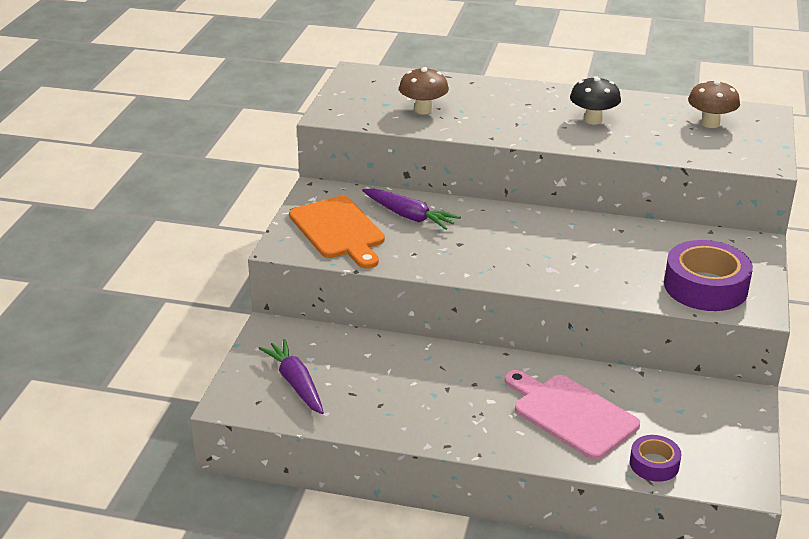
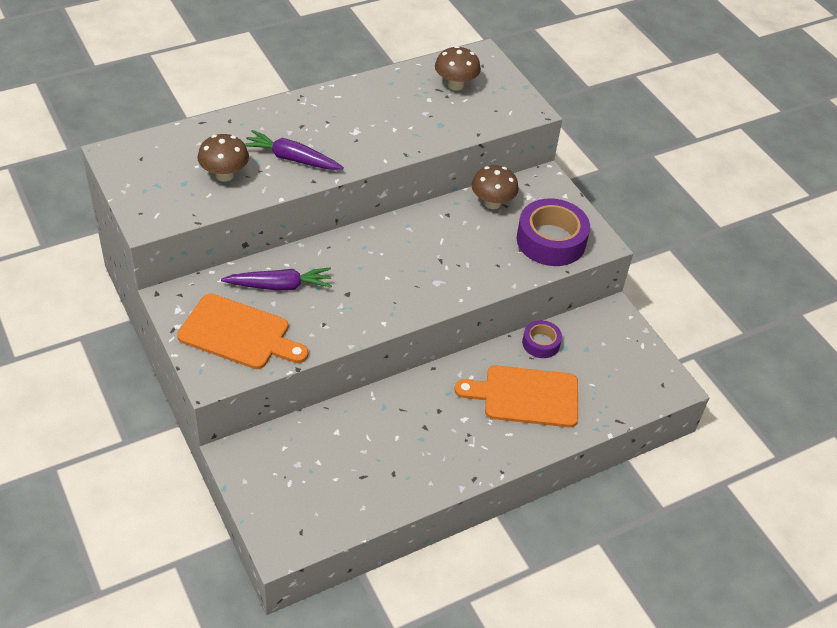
camera: 45 degrees left, 15 degrees up
purple carrot [258,339,324,414] -> purple carrot moved to [245,130,344,170]
pink cutting board [505,370,640,460] -> orange cutting board [454,365,578,427]
black mushroom [570,76,621,125] -> none
purple tape [630,435,682,482] -> purple tape moved to [522,320,562,358]
none -> brown mushroom [471,165,519,209]

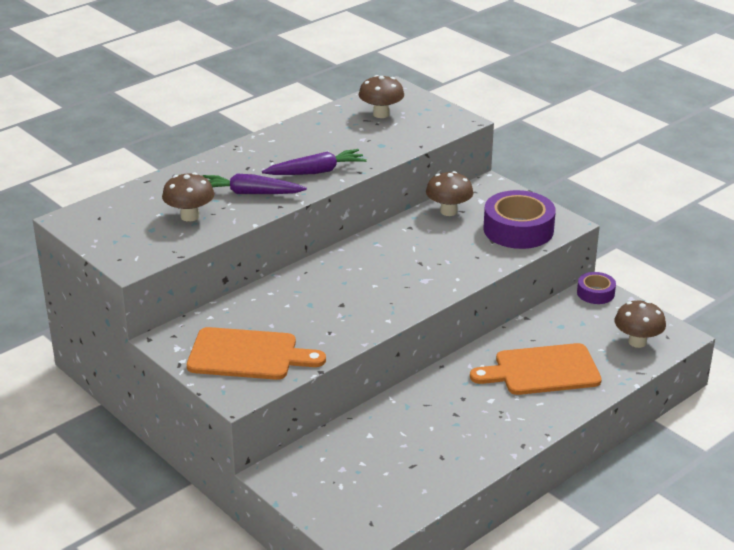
camera: 10 degrees left, 15 degrees down
purple carrot [221,268,332,291] -> purple carrot moved to [262,149,367,175]
purple tape [522,320,562,358] -> purple tape moved to [577,272,616,304]
none -> brown mushroom [615,301,666,348]

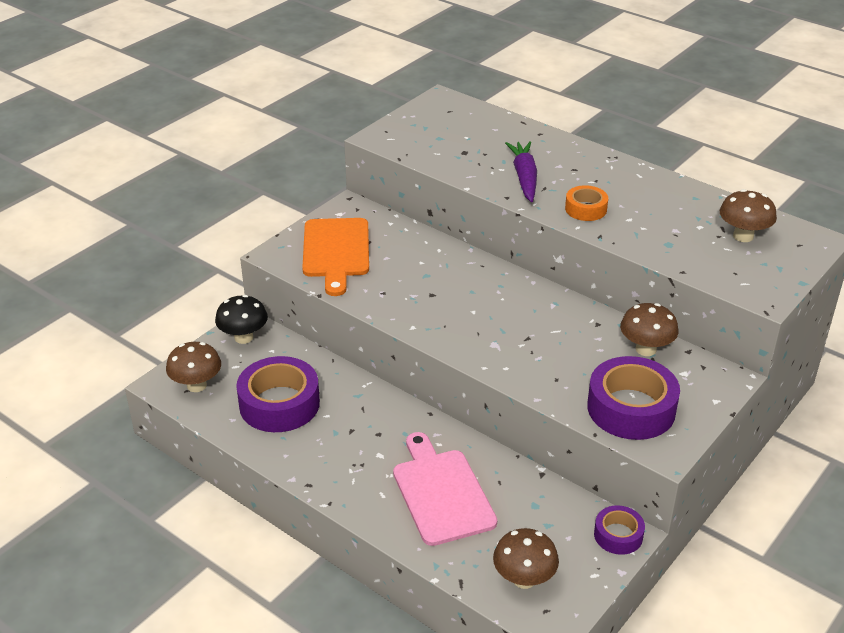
camera: 80 degrees right, 5 degrees up
brown mushroom [162,173,214,222] -> brown mushroom moved to [166,342,221,392]
purple carrot [262,149,367,175] -> orange tape [565,185,608,221]
orange cutting board [470,343,602,395] -> pink cutting board [393,432,497,546]
none -> black mushroom [215,295,268,344]
none -> purple tape [236,356,320,432]

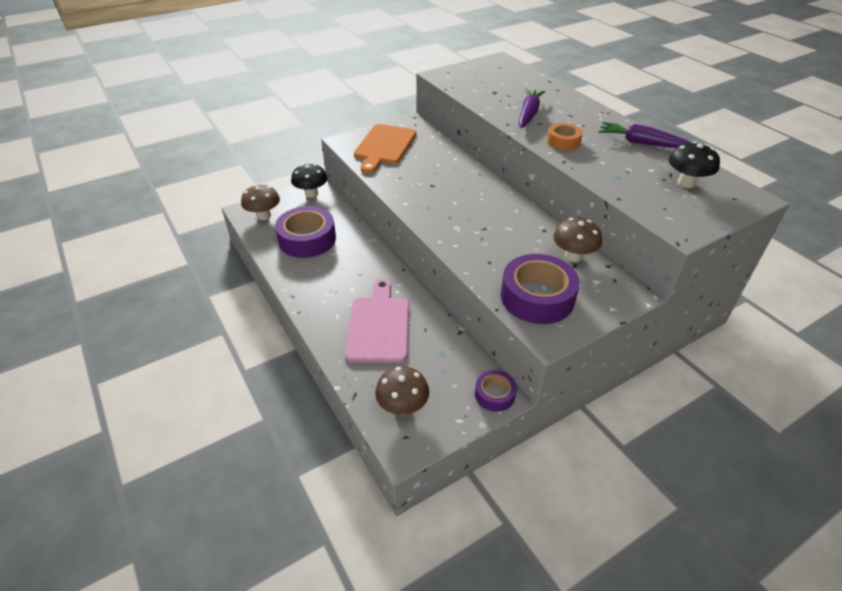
camera: 20 degrees right, 5 degrees up
brown mushroom [720,189,777,242] -> black mushroom [668,142,720,188]
none -> purple carrot [598,122,691,148]

